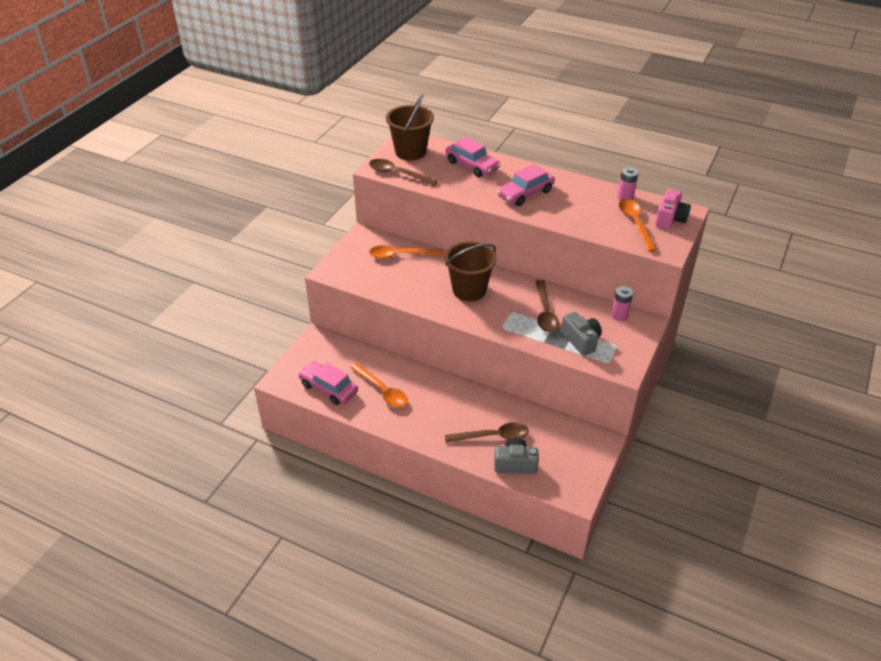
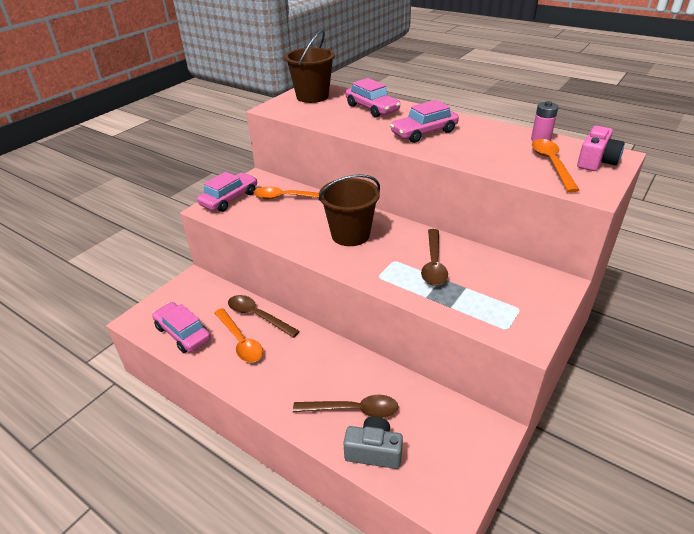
camera: 10 degrees right, 5 degrees down
brown spoon [369,159,438,186] -> brown spoon moved to [228,295,300,338]
grey camera [561,312,602,356] -> none
pink battery [611,286,633,321] -> none
none -> pink car [197,172,257,212]

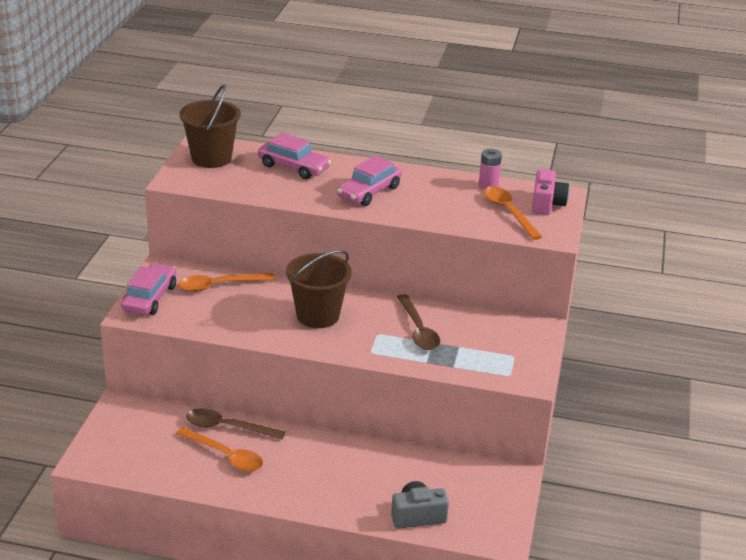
camera: 25 degrees left, 5 degrees down
pink car [152,302,211,353] -> none
brown spoon [293,395,399,418] -> none

